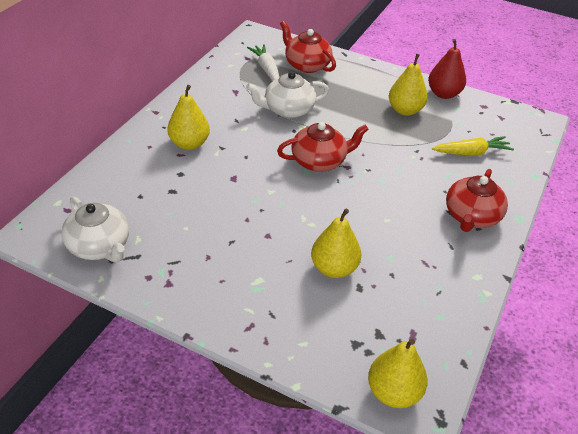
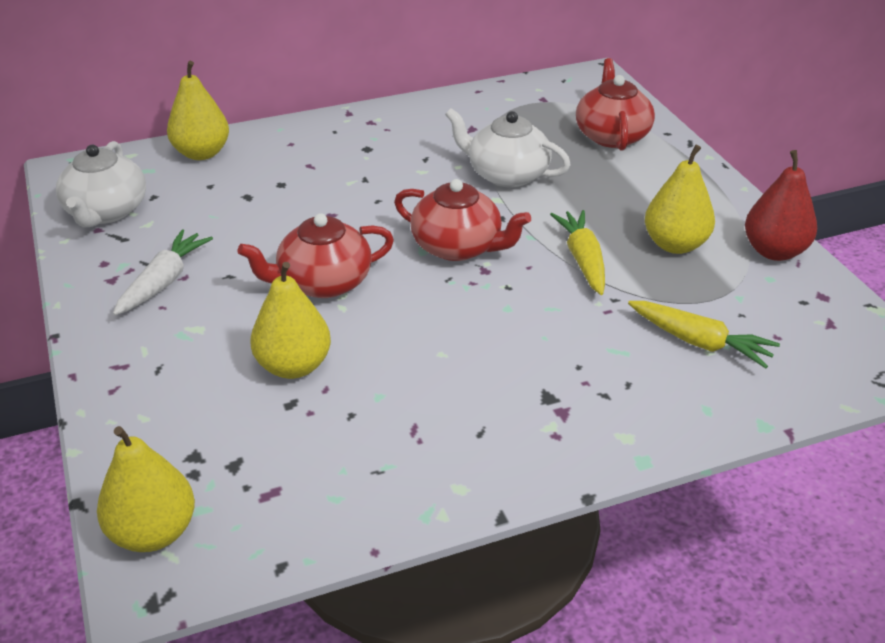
camera: 45 degrees right, 5 degrees down
yellow pear [167,85,210,150] -> yellow pear moved to [167,61,229,160]
white carrot [247,44,279,81] -> white carrot moved to [113,230,213,316]
red teapot [446,169,508,232] -> red teapot moved to [237,213,394,298]
none -> yellow carrot [550,210,605,295]

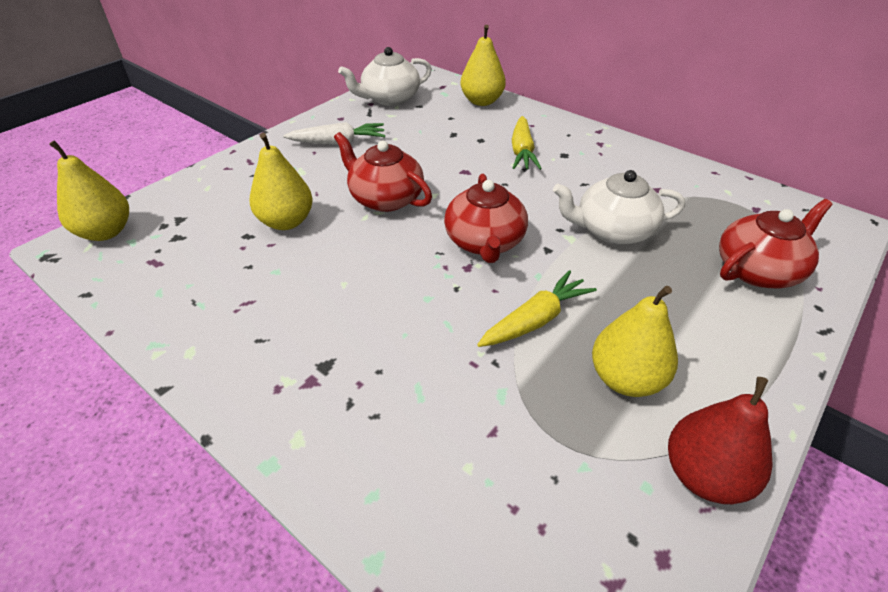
camera: 60 degrees right, 5 degrees up
white teapot [445,108,571,188] -> white teapot turned 90 degrees counterclockwise [553,170,685,245]
yellow carrot [628,301,780,368] -> yellow carrot moved to [512,116,542,170]

